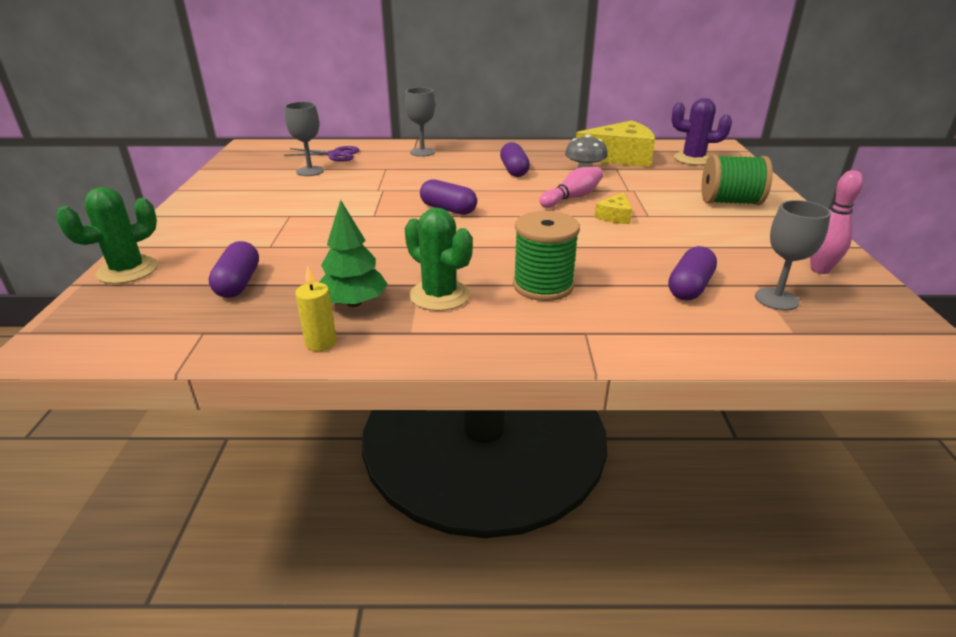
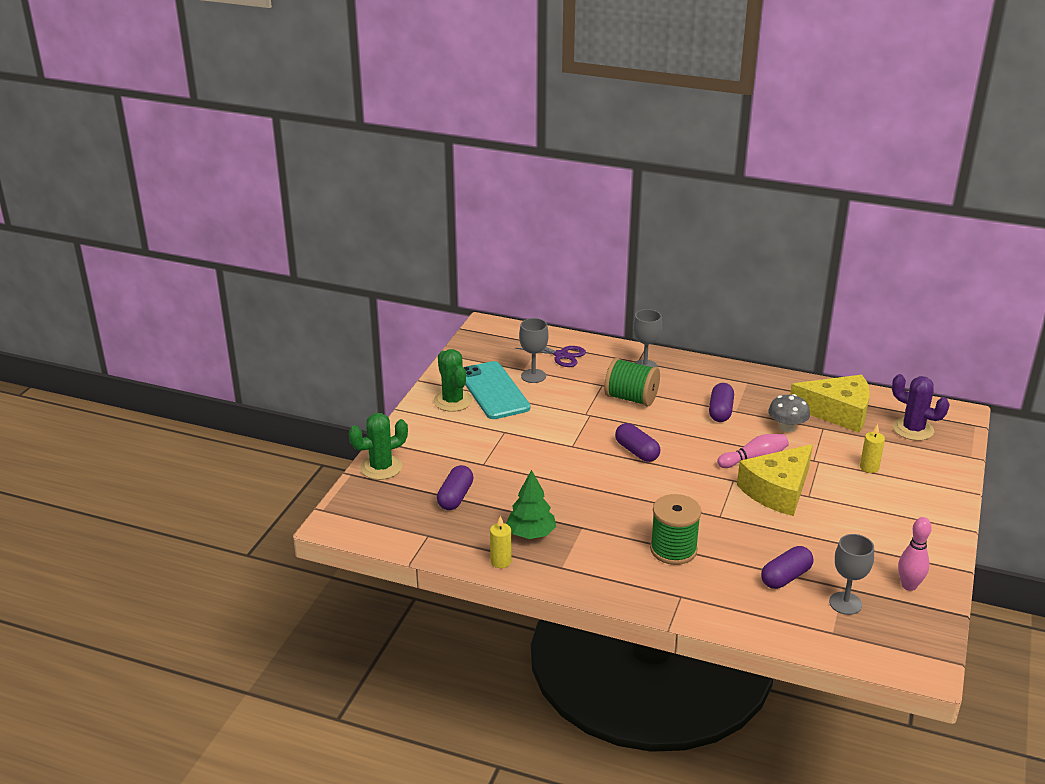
camera: 20 degrees right, 0 degrees up
green cactus [405,208,473,311] -> green cactus moved to [434,349,472,412]
yellow cheese [595,192,632,224] -> yellow cheese [737,444,813,516], size x2.15
green spool [702,154,773,205] -> green spool moved to [604,358,660,406]
none -> turquoise phone [463,361,530,419]
none -> yellow candle [860,424,885,473]

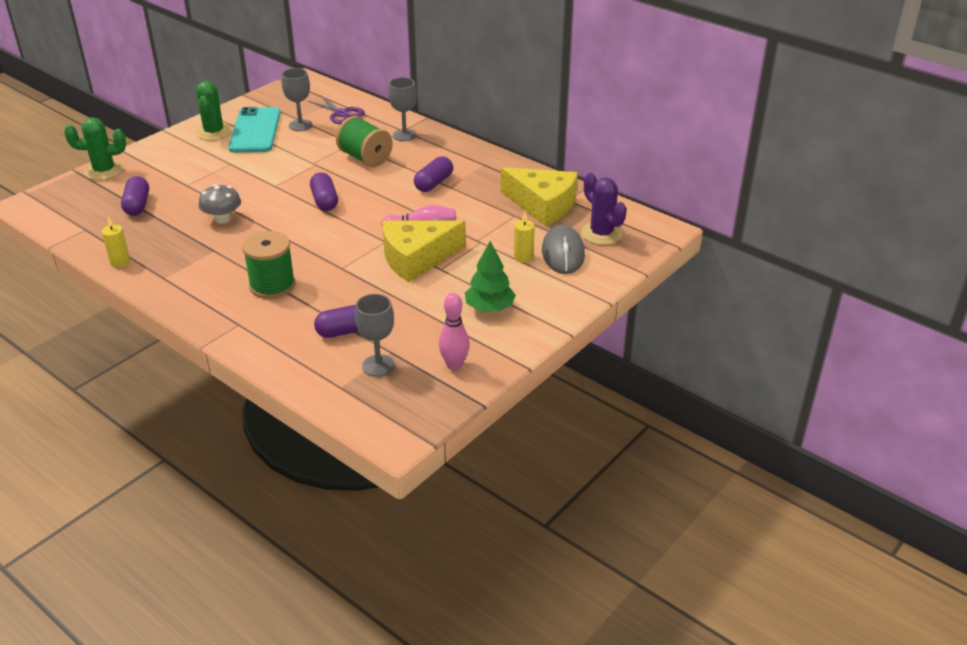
camera: 20 degrees right, 5 degrees up
purple capsule [437,465,474,510] -> purple capsule turned 45 degrees counterclockwise [121,176,149,216]
green tree [506,470,556,539] -> green tree moved to [465,241,516,312]
grey mushroom [768,394,810,432] -> grey mushroom moved to [199,184,241,223]
none -> grey mouse [542,225,585,274]

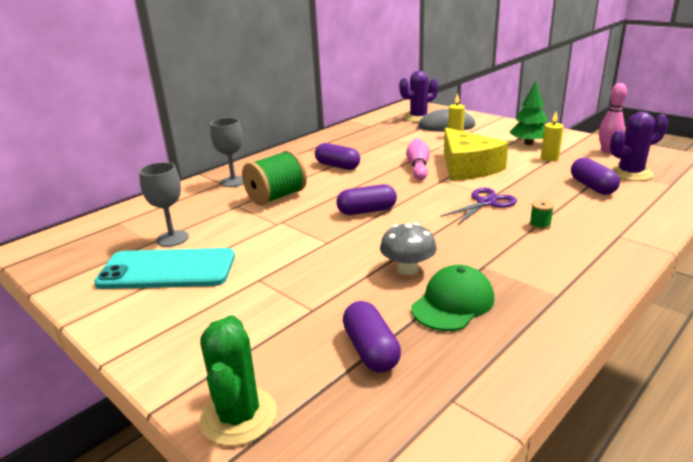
camera: 85 degrees left, 10 degrees down
yellow candle [102,216,130,268] -> yellow candle moved to [541,112,564,161]
purple capsule [121,176,149,216] -> purple capsule turned 75 degrees clockwise [343,301,401,373]
green cactus [196,81,232,141] -> none
green spool [242,231,295,299] -> green spool [530,200,554,230], size x0.41
purple scissors [308,95,365,124] -> purple scissors moved to [440,188,517,225]
grey goblet [355,294,395,377] -> purple cactus [609,112,668,181]
yellow cheese [501,167,578,226] -> none
none -> green cap [411,264,494,331]

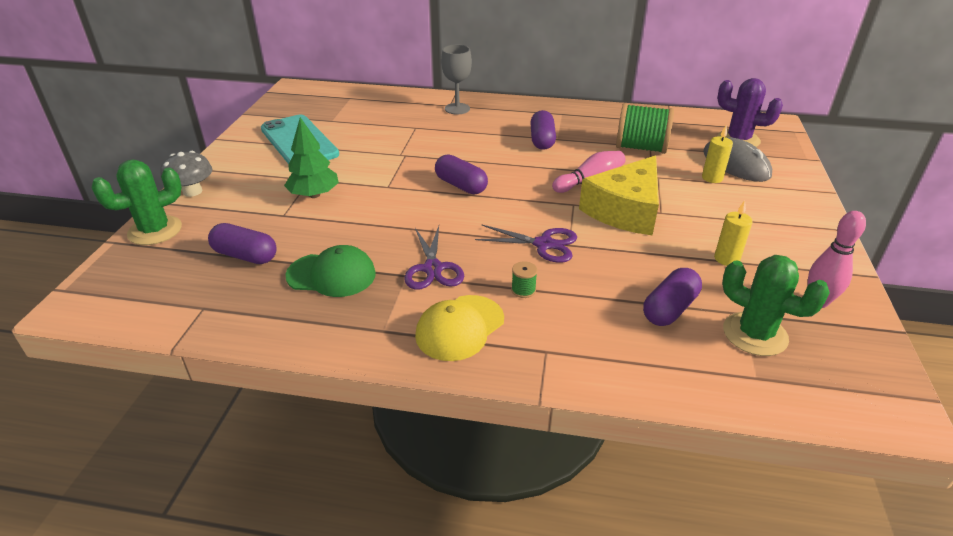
camera: 55 degrees right, 10 degrees up
grey goblet [139,162,189,247] -> none
green spool [242,150,307,206] -> green spool moved to [616,103,674,154]
purple capsule [343,301,401,373] -> purple capsule turned 75 degrees clockwise [208,223,277,264]
grey mushroom [380,223,437,275] -> grey mushroom moved to [160,151,212,197]
green tree [509,81,547,145] -> green tree moved to [284,117,339,198]
purple cactus [609,112,668,181] -> green cactus [722,255,830,356]
none -> purple scissors [404,226,464,290]
none -> yellow cap [415,295,504,361]

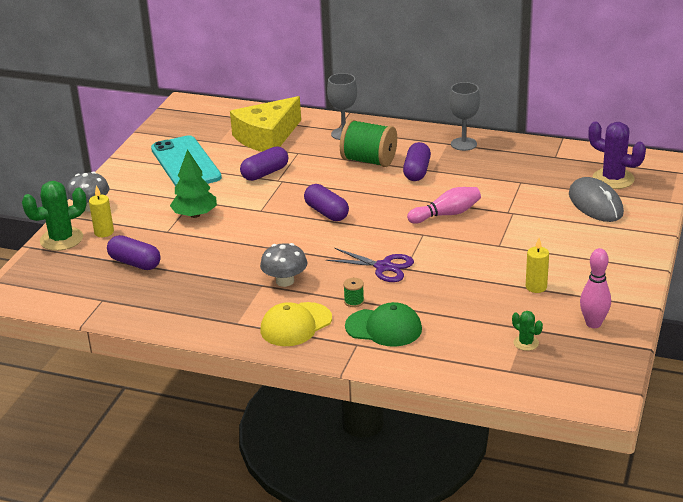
camera: 10 degrees right, 5 degrees down
green cap [285,245,376,297] -> green cap moved to [345,302,422,347]
purple scissors [404,226,464,290] -> grey mushroom [260,243,308,287]
yellow cheese [579,155,659,235] -> yellow cheese moved to [230,96,301,152]
green spool [616,103,674,154] -> green spool moved to [340,119,397,167]
purple capsule [643,268,702,326] -> purple capsule moved to [240,146,288,181]
yellow candle [702,125,733,183] -> yellow candle moved to [89,185,114,237]
green cactus [722,255,830,356] -> green cactus [512,311,543,351], size x0.51
none -> grey goblet [449,82,480,151]

